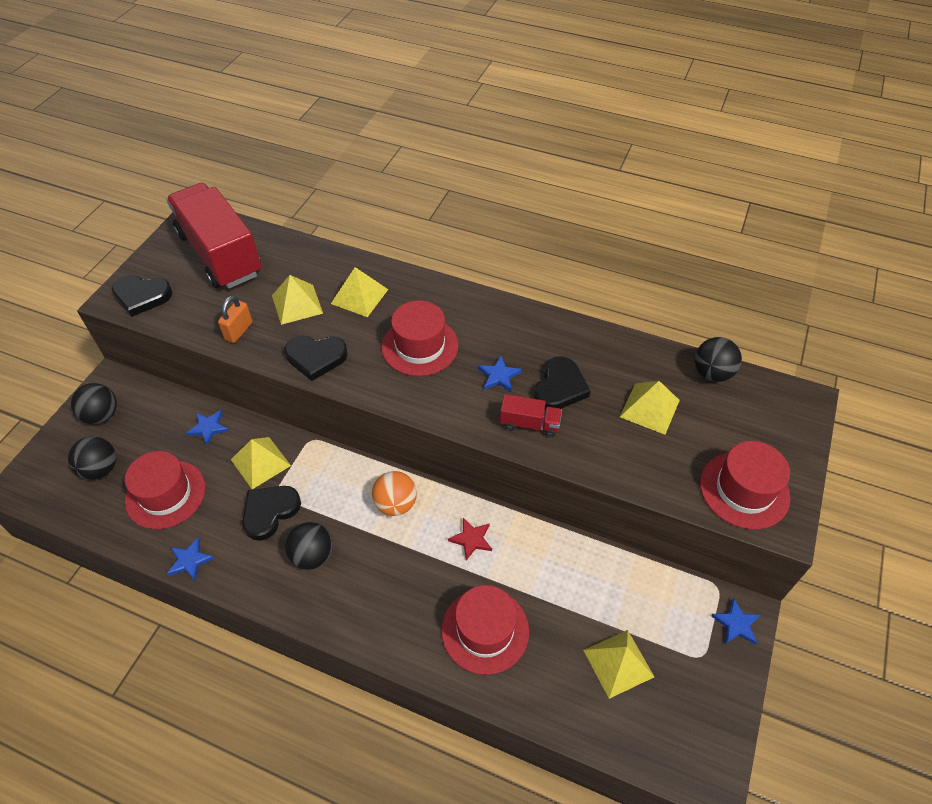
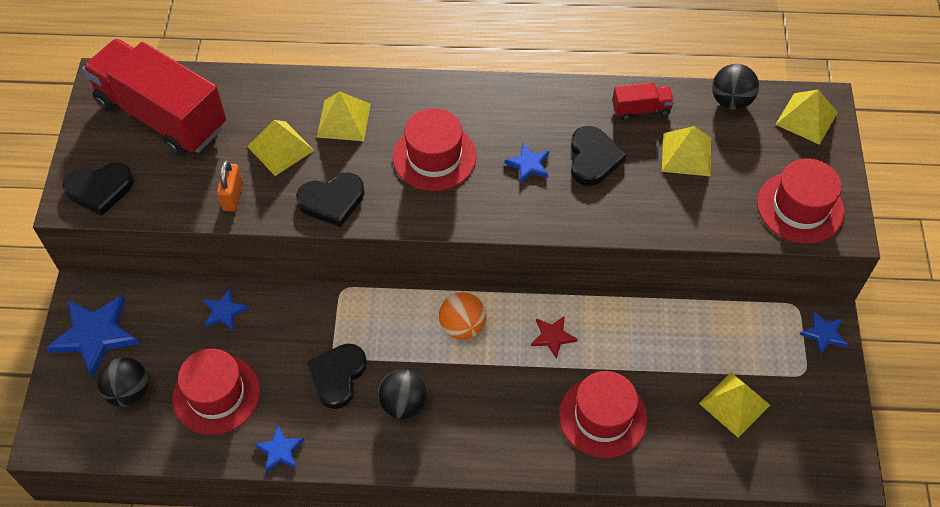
camera: 20 degrees left, 5 degrees up
black ball [71,383,117,424] -> blue star [46,295,140,378]
yellow pyramid [231,437,291,489] -> yellow pyramid moved to [775,89,838,145]
red truck [500,394,562,437] -> red truck moved to [612,82,674,121]

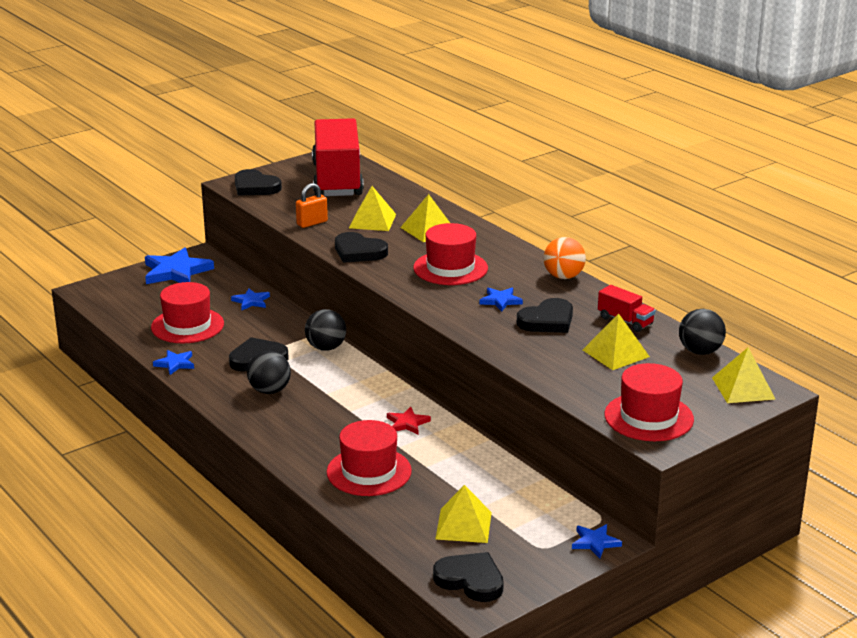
camera: 50 degrees right, 30 degrees down
black ball [97,357,149,407] -> black ball moved to [305,309,346,351]
orange ball [439,292,486,340] -> orange ball moved to [543,237,586,279]
none -> black heart [433,552,504,602]

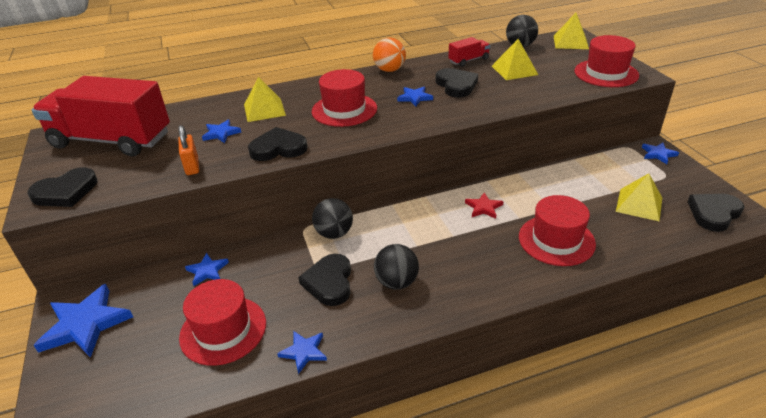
camera: 70 degrees left, 10 degrees up
black heart [335,232,388,263] -> black heart turned 150 degrees counterclockwise [248,127,307,161]
yellow pyramid [349,186,396,231] -> blue star [202,119,241,143]

